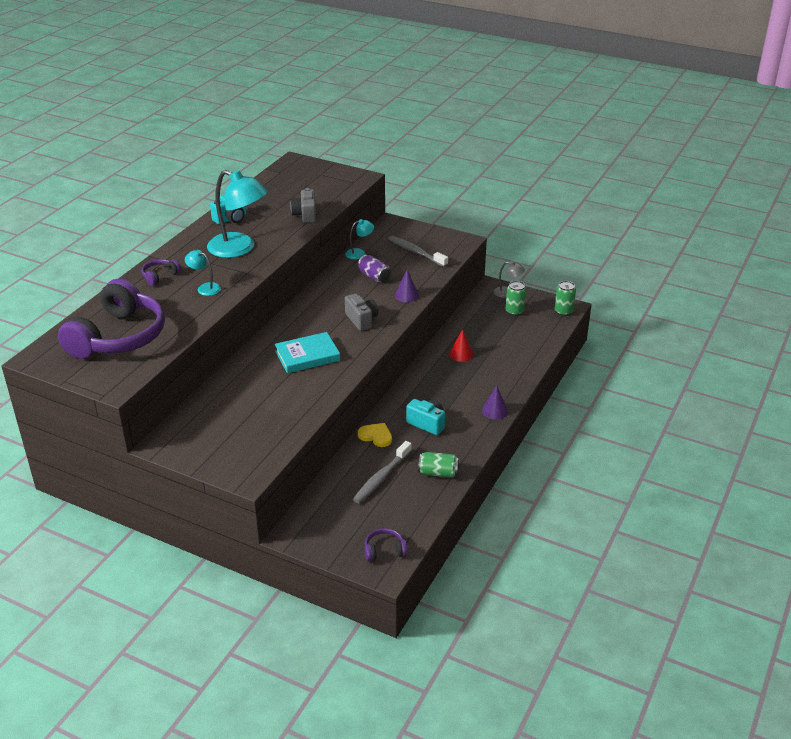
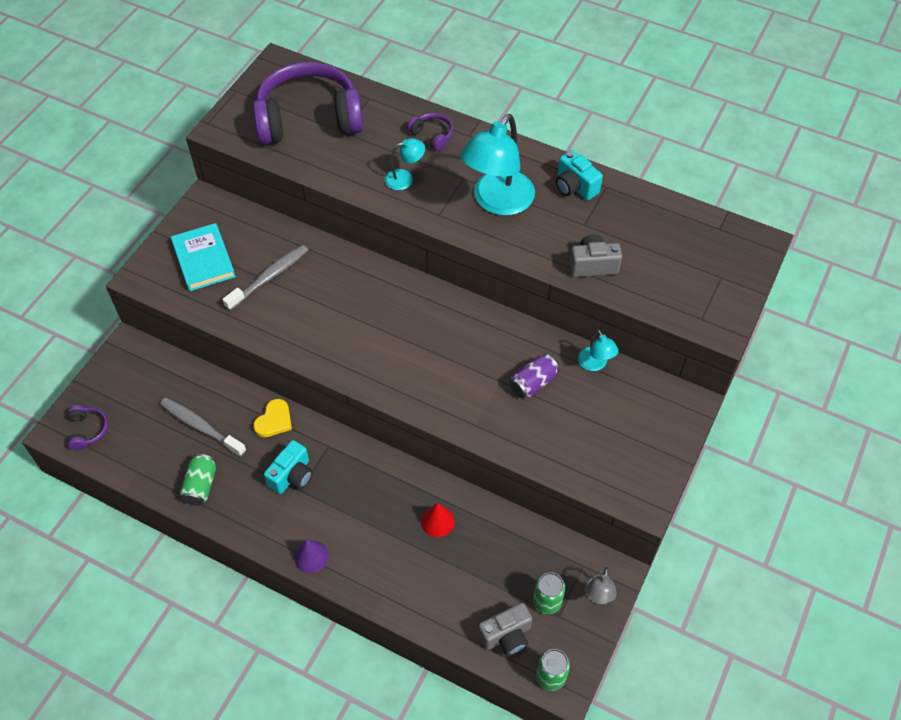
camera: 90 degrees right, 20 degrees up
purple headphones [58,278,165,359] -> purple headphones turned 150 degrees clockwise [253,62,363,145]
turquoise lamp [185,250,221,296] -> turquoise lamp turned 45 degrees clockwise [385,138,425,190]
turquoise book [275,332,340,373] -> turquoise book moved to [171,223,236,291]
grey camera [345,293,378,331] -> grey camera moved to [478,603,532,656]
grey toothbrush [388,236,448,267] -> grey toothbrush moved to [222,245,308,310]
purple cone [395,270,419,302] -> none

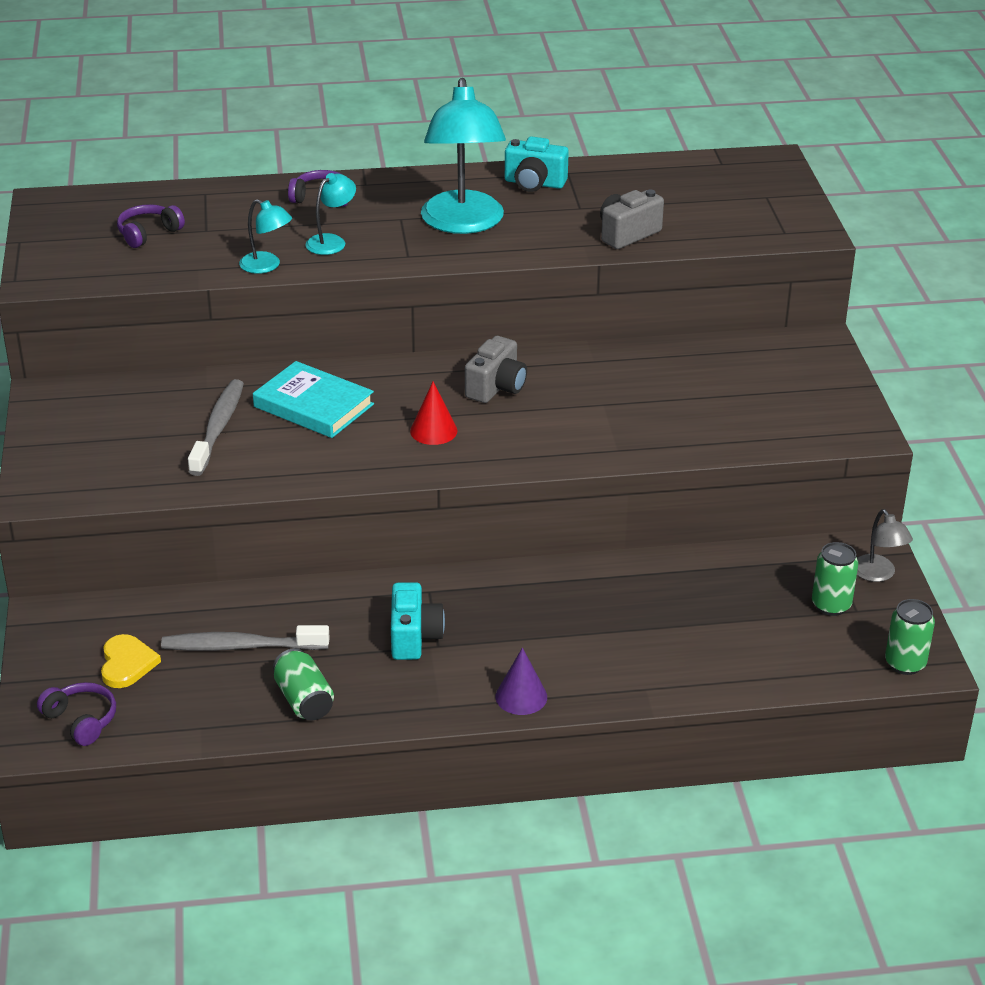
camera: 35 degrees left, 20 degrees down
turquoise book [171,223,236,291] -> turquoise book moved to [253,361,374,438]
purple headphones [253,62,363,145] -> purple headphones [117,204,185,248], size x0.40
yellow heart [253,399,292,437] -> yellow heart moved to [101,634,161,688]
red cone [421,503,455,537] -> red cone moved to [410,382,457,445]
grey camera [478,603,532,656] -> grey camera moved to [465,336,527,403]
purple can [510,354,559,398] -> none
turquoise lamp [578,330,619,371] -> turquoise lamp moved to [239,199,292,274]

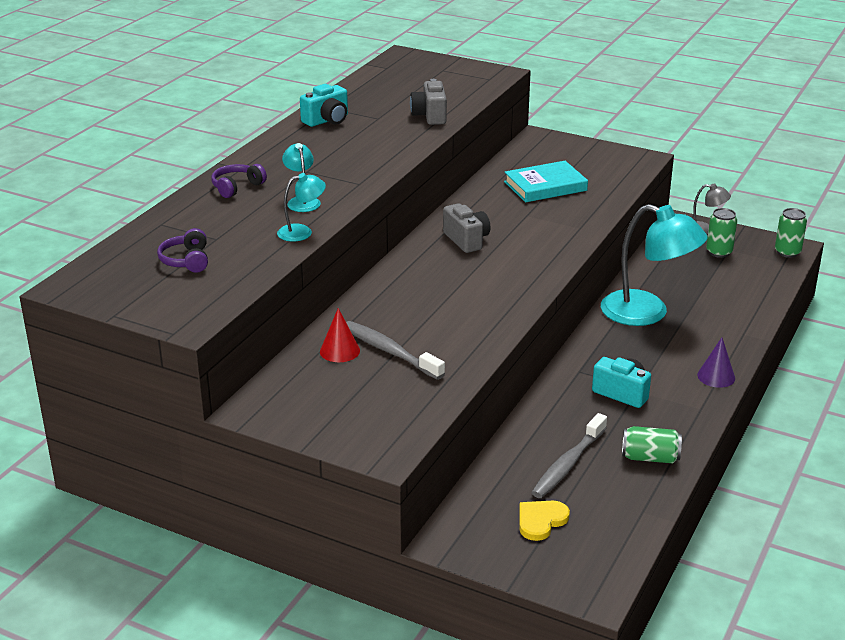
camera: 55 degrees left, 5 degrees down
purple headphones [37,682,116,746] -> none
yellow heart [101,634,161,688] -> yellow heart turned 75 degrees counterclockwise [519,501,570,541]
turquoise book [253,361,374,438] -> turquoise book moved to [504,161,588,202]
red cone [410,382,457,445] -> red cone moved to [320,308,360,362]
turquoise lamp [421,78,506,234] -> turquoise lamp moved to [601,204,708,326]

